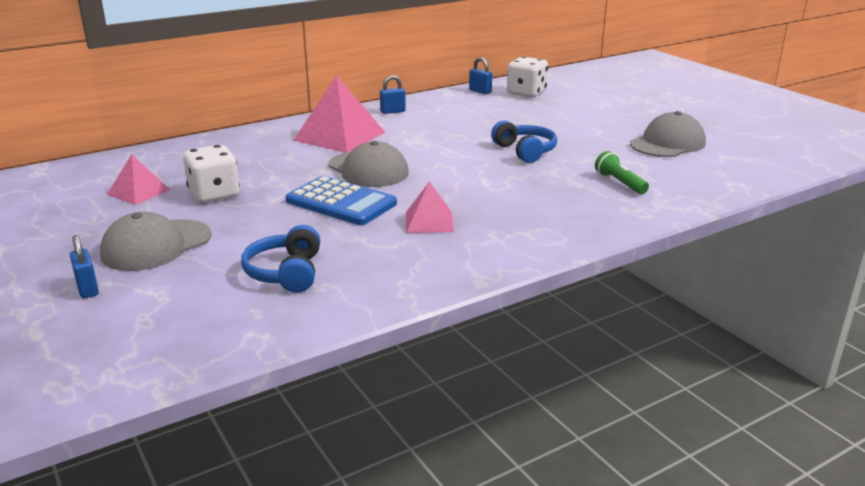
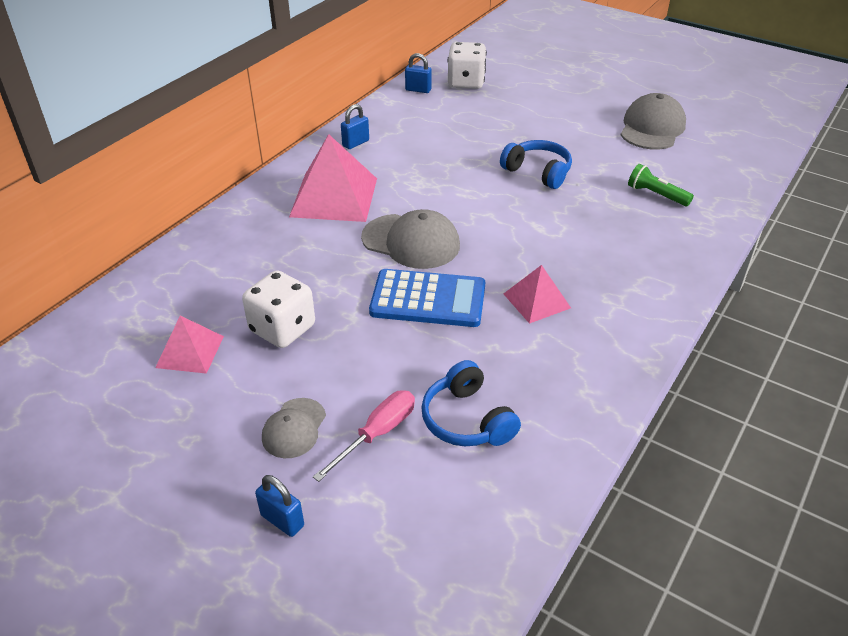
camera: 25 degrees left, 15 degrees up
grey cap [100,212,212,271] -> grey cap [262,398,326,458], size x0.59
none -> pink screwdriver [313,390,415,482]

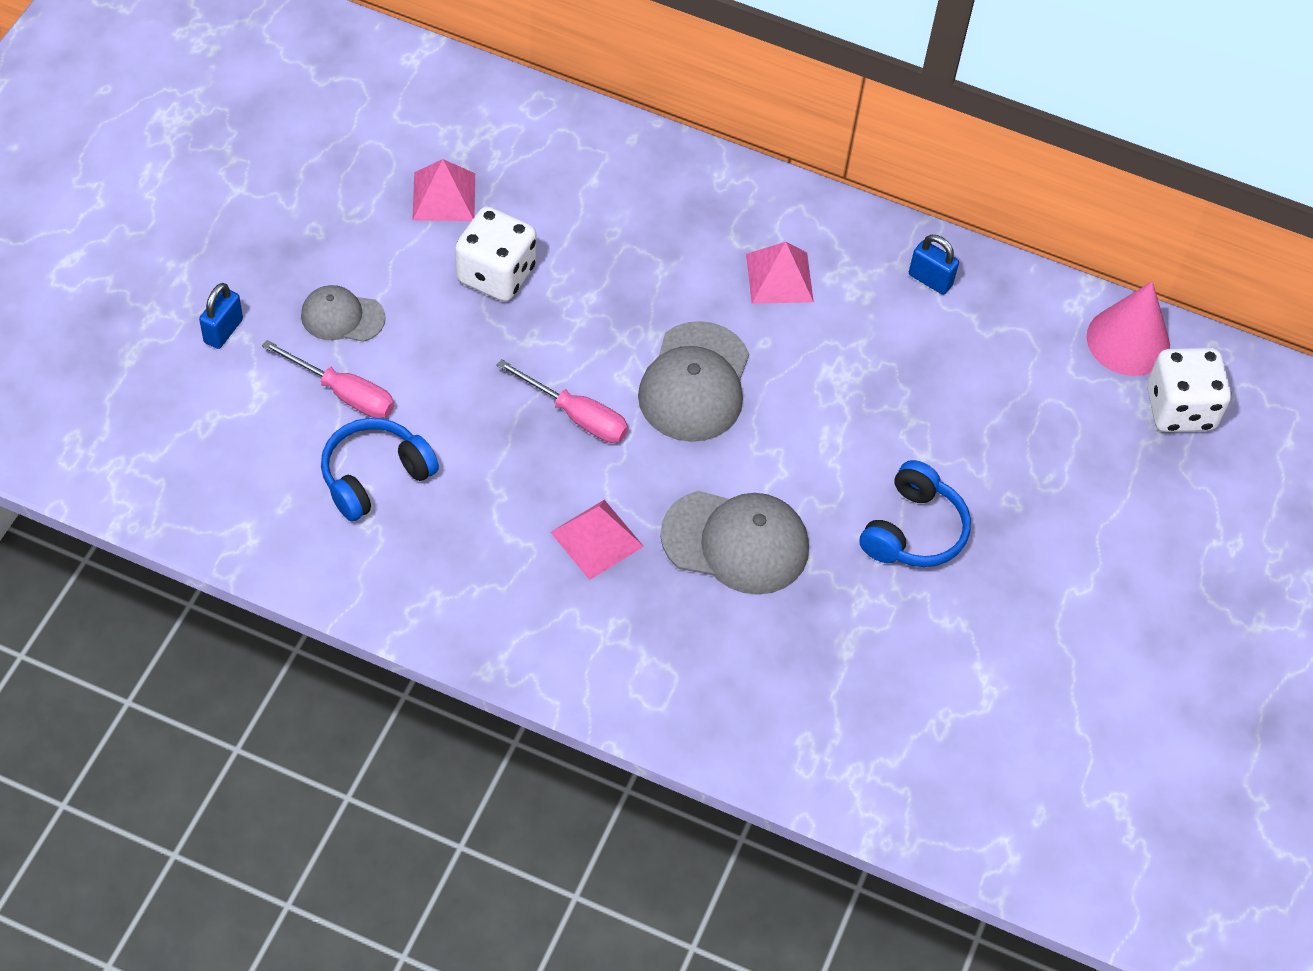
camera: 75 degrees right, 15 degrees up
pink pyramid [289,134,377,222] -> pink pyramid [746,242,814,304], size x0.56
blue calculator [369,269,485,327] -> pink screwdriver [496,359,628,443]
blue padlock [405,53,432,93] -> pink cone [1087,281,1170,376]
grey cap [621,93,686,149] -> grey cap moved to [660,491,809,595]
green flashlight [628,164,694,206] -> none

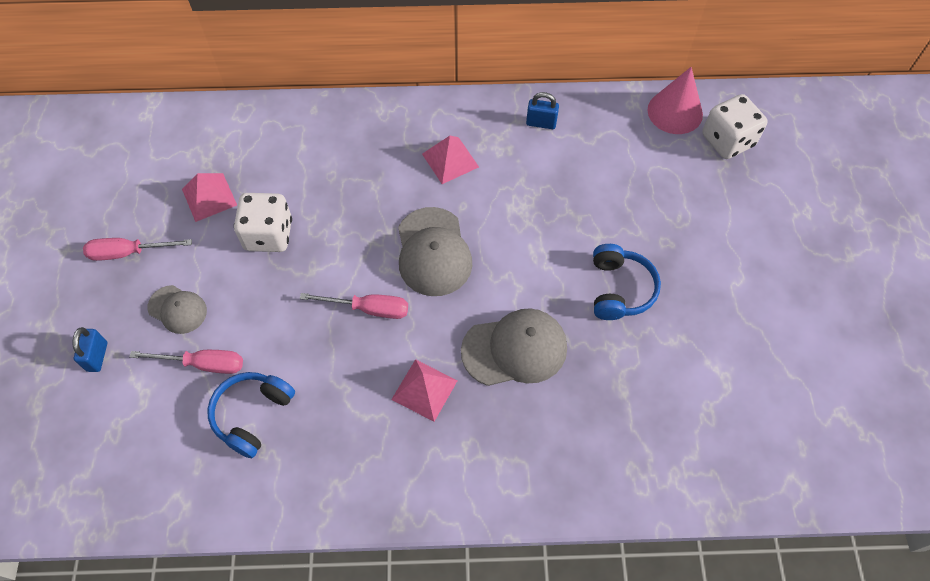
camera: 20 degrees left, 5 degrees up
grey cap [301,285,386,342] -> grey cap turned 135 degrees counterclockwise [147,285,207,334]
none -> pink screwdriver [83,238,192,261]

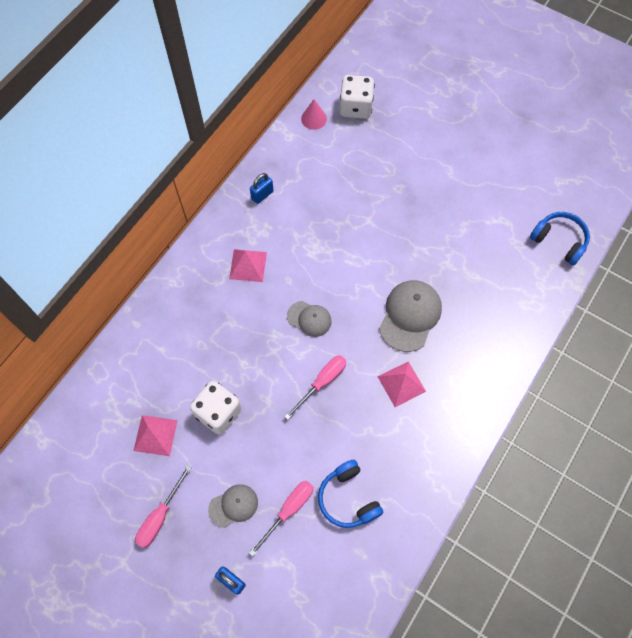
camera: 55 degrees left, 5 degrees up
grey cap [398,207,472,296] -> grey cap [287,301,332,337], size x0.59
blue headphones [593,244,661,320] -> blue headphones moved to [530,212,590,266]
pink cone [647,67,703,134] -> pink cone [301,99,327,130], size x0.62

